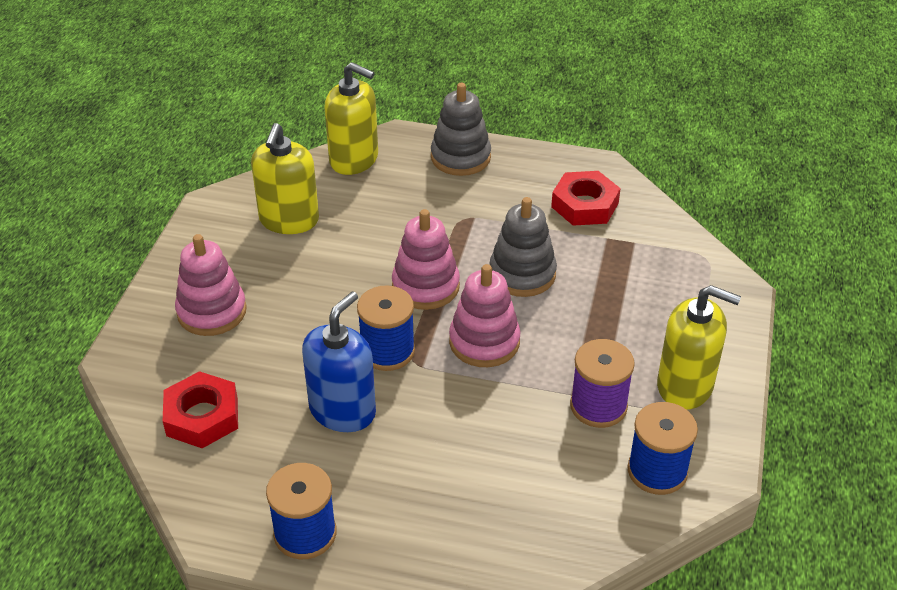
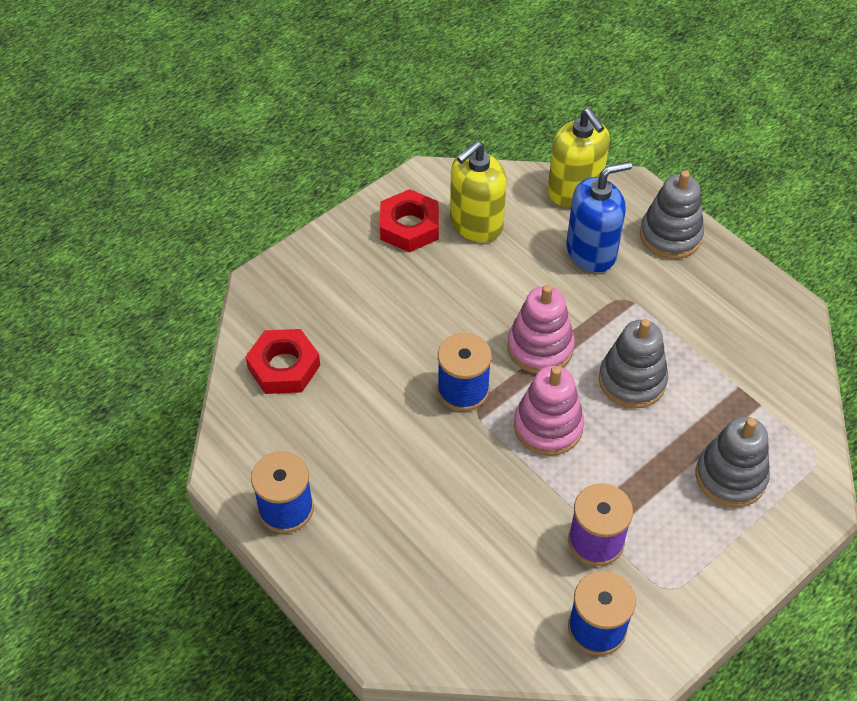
camera: 35 degrees right, 10 degrees up
pink stacking toy [175,234,247,336] -> none
blue soap dispenser [302,291,376,432] -> blue soap dispenser moved to [566,161,632,272]
red nut [551,171,621,226] -> red nut moved to [380,189,439,252]
yellow soap dispenser [657,285,741,410] -> none
none -> grey stacking toy [695,417,770,508]

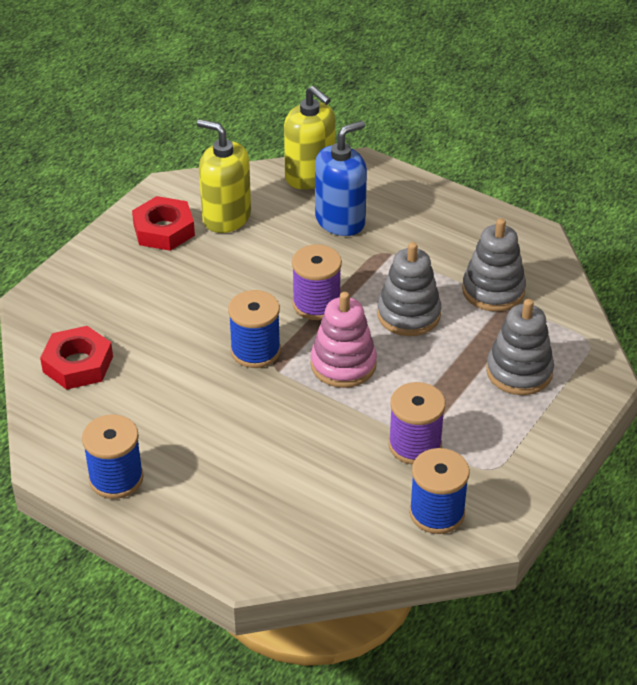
camera: 15 degrees left, 10 degrees down
yellow soap dispenser [450,141,507,242] -> yellow soap dispenser turned 90 degrees clockwise [197,119,251,233]
pink stacking toy [507,285,575,374] -> purple spool [292,244,342,320]
grey stacking toy [640,171,704,259] -> grey stacking toy moved to [462,218,526,311]

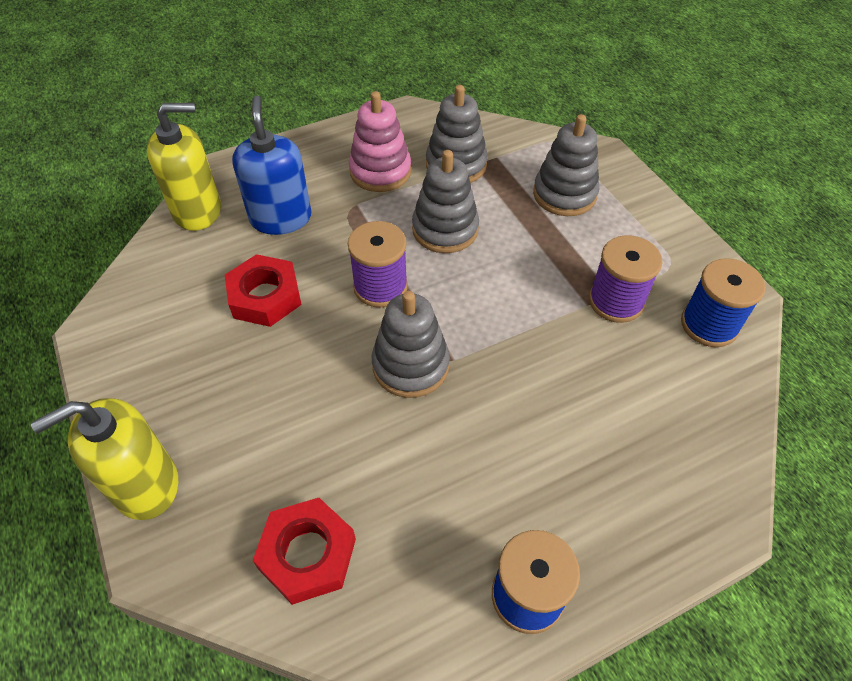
camera: 60 degrees left, 10 degrees up
red nut [132,196,195,251] -> red nut moved to [225,254,302,327]
yellow soap dispenser [197,119,251,233] -> yellow soap dispenser moved to [31,398,178,520]
blue spool [228,290,281,368] -> grey stacking toy [372,291,450,398]
pink stacking toy [311,292,377,388] -> pink stacking toy moved to [349,91,411,192]

